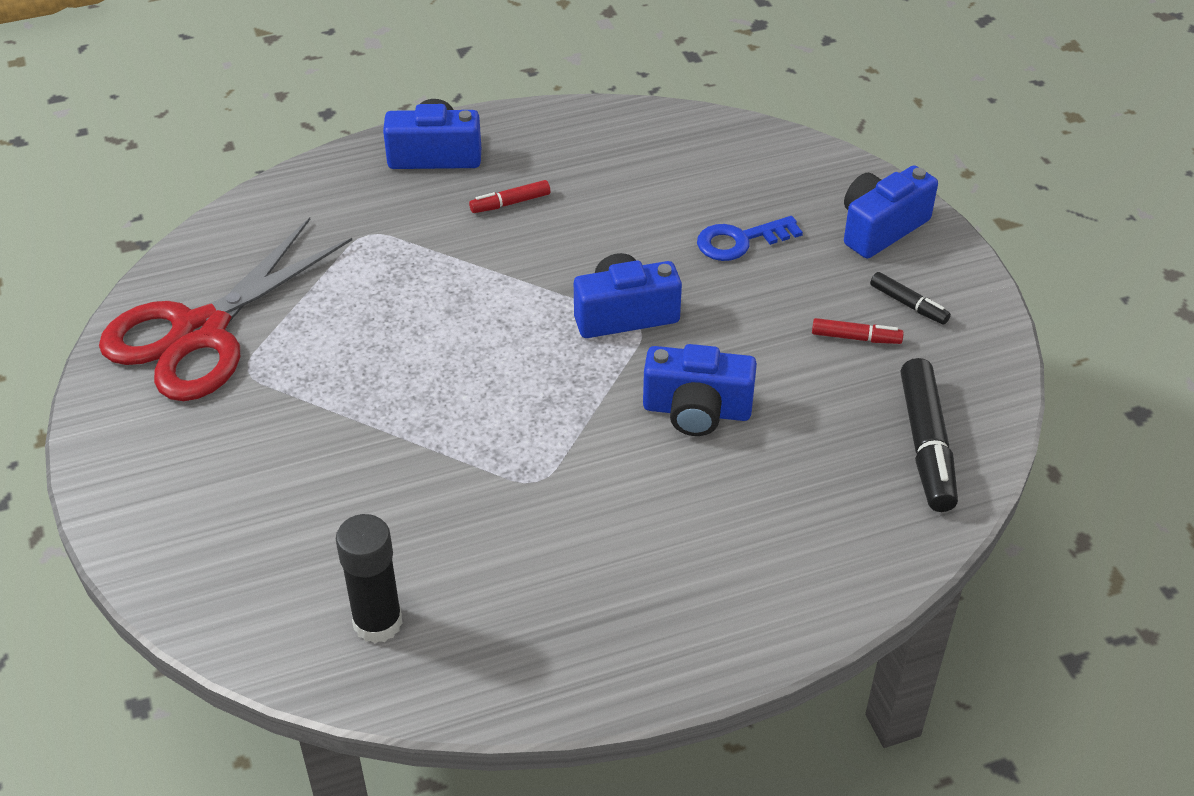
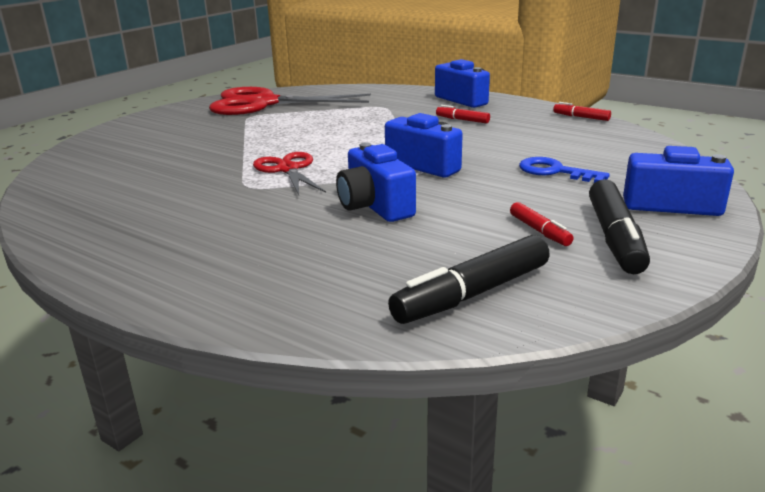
camera: 55 degrees right, 20 degrees down
black glue stick [336,514,403,643] -> none
black marker [870,272,951,325] -> black marker [589,179,650,274], size x1.90
none -> red scissors [253,152,326,195]
none -> red marker [553,102,611,121]

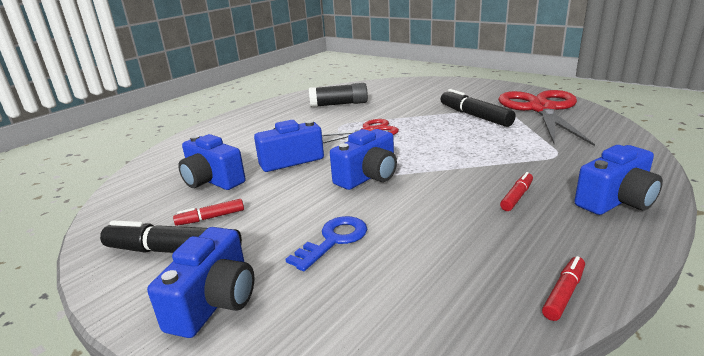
camera: 95 degrees right, 0 degrees up
black marker [388,235,550,324] -> black marker moved to [441,89,516,127]
none -> blue camera [178,134,246,190]
none -> black glue stick [309,83,368,107]

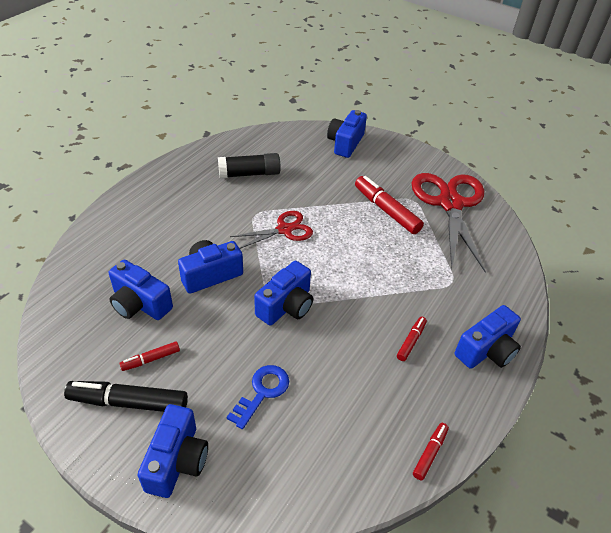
camera: 10 degrees left, 20 degrees up
black marker [441,89,516,127] -> red marker [355,176,424,234]
none -> blue camera [327,110,367,158]

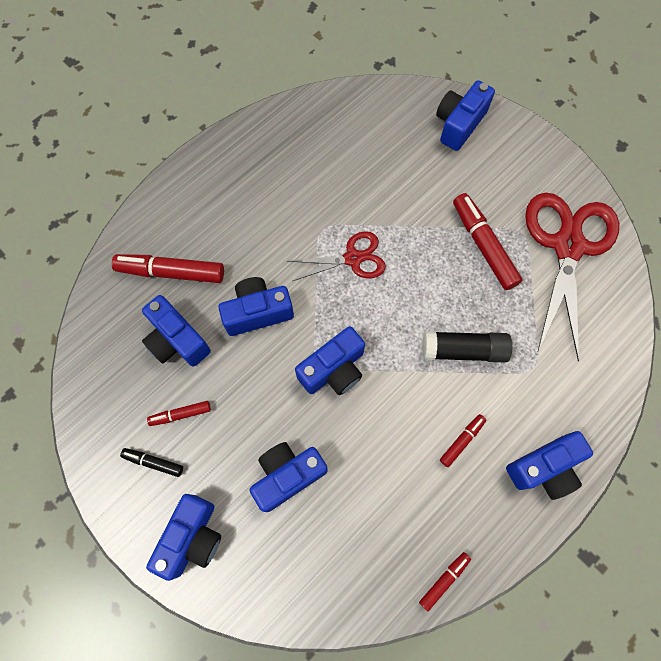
camera: 15 degrees right, 25 degrees up
black marker [64,381,188,412] -> black marker [120,448,183,477], size x0.53
black glue stick [218,153,281,178] -> black glue stick moved to [422,331,512,362]
blue key [227,365,289,429] -> blue camera [250,442,328,512]
none -> red marker [112,254,224,283]

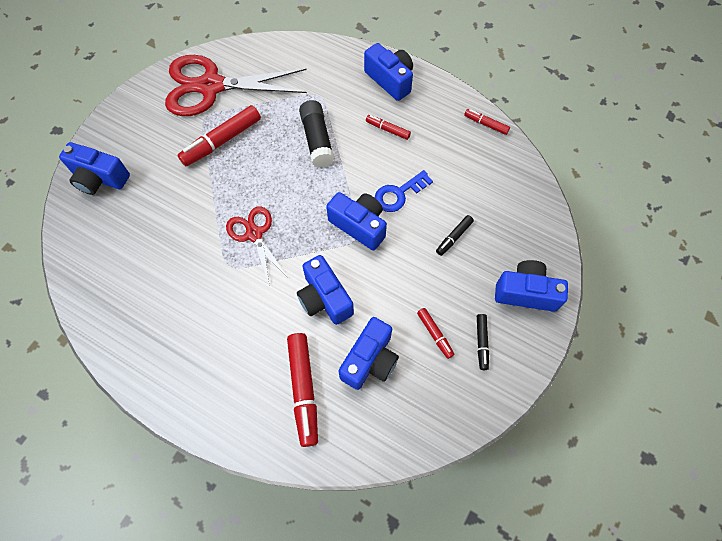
camera: 105 degrees left, 5 degrees down
blue camera [250,442,328,512] -> black marker [436,215,474,256]
none -> blue key [375,170,433,212]

